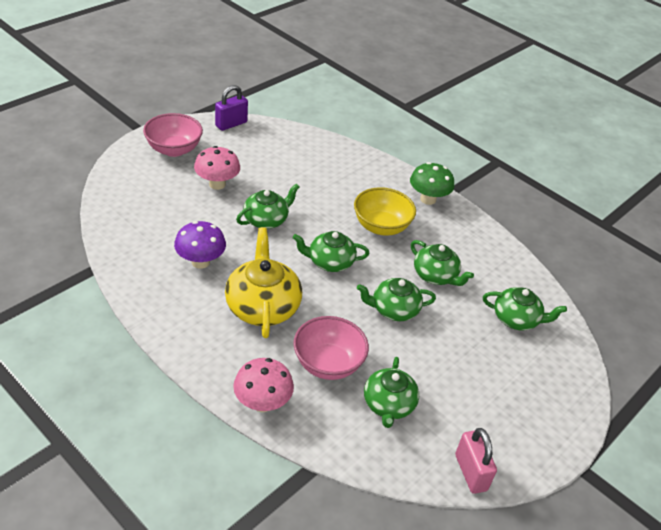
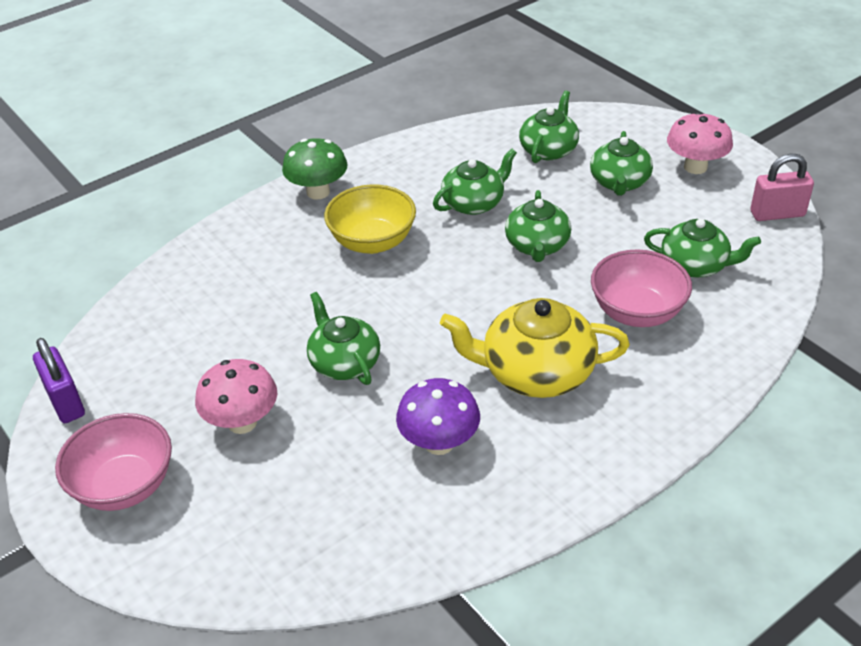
camera: 75 degrees left, 0 degrees up
pink mushroom [233,358,294,412] -> pink mushroom moved to [667,112,733,174]
green teapot [293,231,369,272] -> green teapot moved to [590,131,653,196]

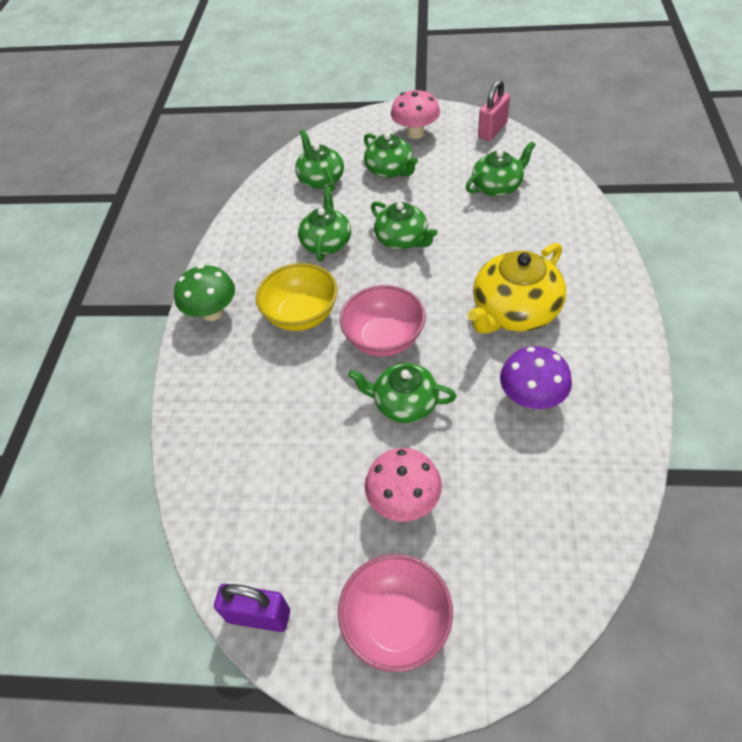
camera: 45 degrees left, 10 degrees up
pink bowl [591,249,692,327] -> pink bowl moved to [340,285,426,357]

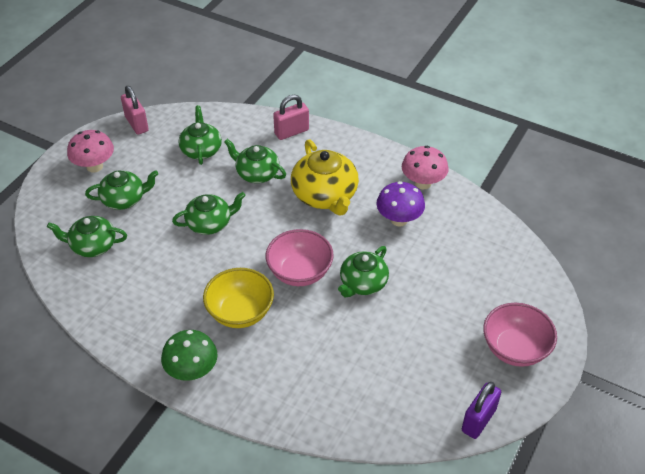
camera: 70 degrees left, 5 degrees down
green teapot [298,186,351,262] -> green teapot moved to [224,139,286,183]
pink mushroom [365,448,442,522] -> pink mushroom moved to [402,146,448,189]
none -> pink padlock [273,95,309,140]

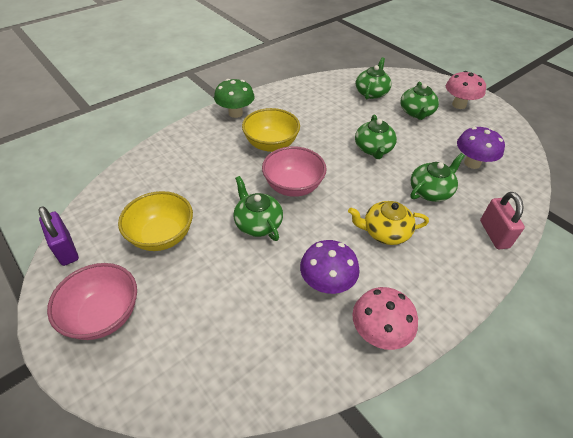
camera: 110 degrees right, 0 degrees up
pink padlock [121,86,149,135] -> none
green teapot [179,105,222,165] -> purple mushroom [457,127,505,169]
yellow teapot [291,139,359,216] -> yellow teapot [348,201,429,245], size x0.66
none -> yellow bowl [118,191,193,251]

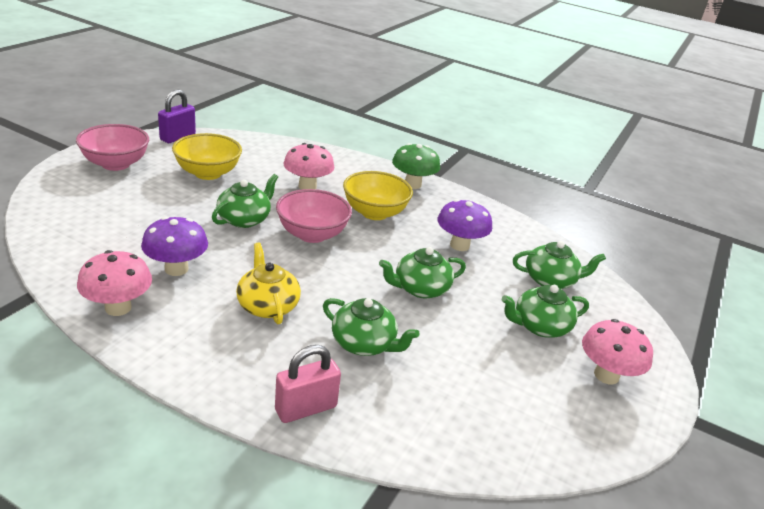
camera: 65 degrees right, 15 degrees down
purple mushroom [457,127,505,169] -> purple mushroom moved to [437,199,492,251]
none -> pink mushroom [284,143,334,190]

